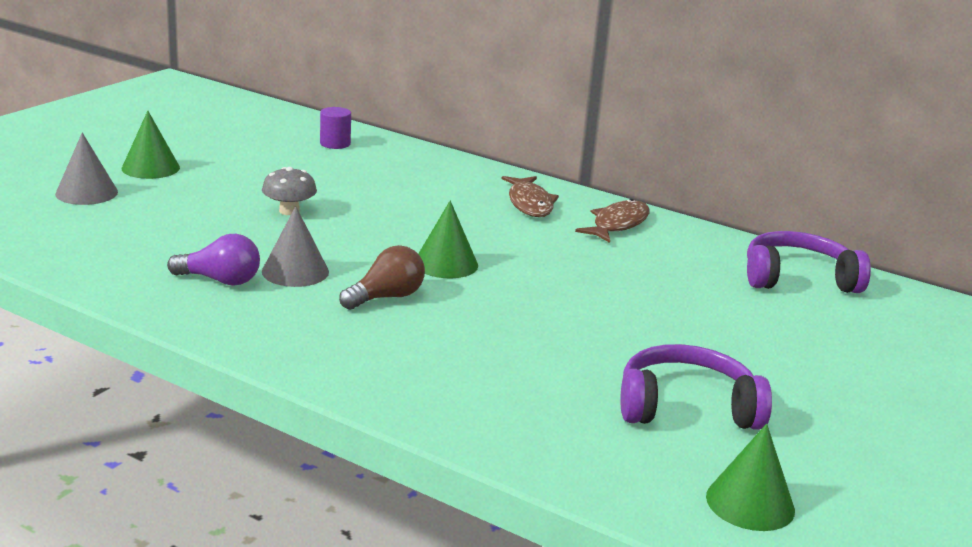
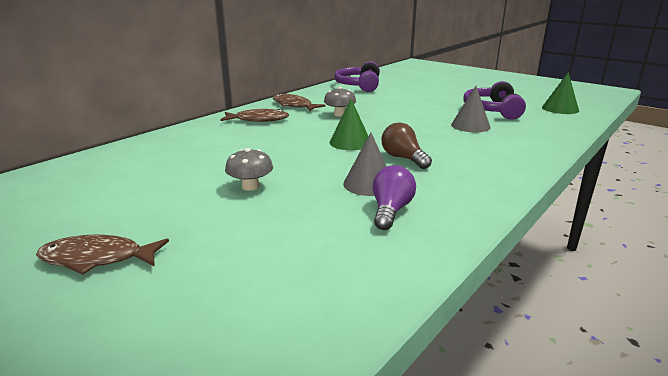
camera: 80 degrees left, 0 degrees up
grey cone [55,133,118,205] -> grey cone moved to [451,86,490,132]
green cone [122,111,180,179] -> brown fish [36,234,169,275]
purple cylinder [320,107,351,149] -> none
none -> grey mushroom [324,87,356,117]

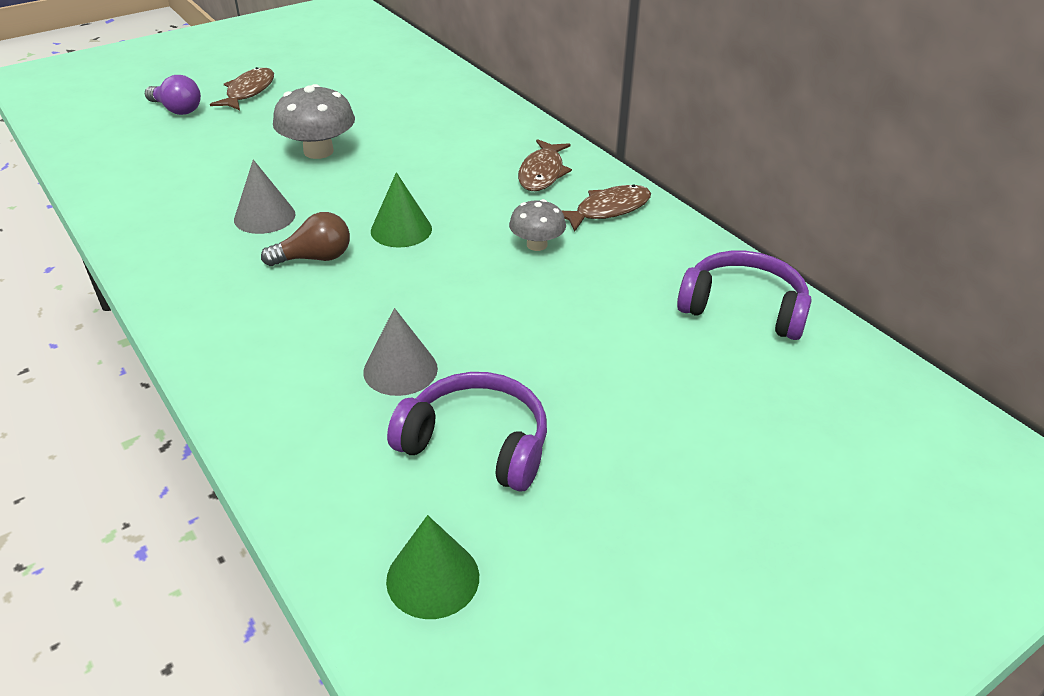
camera: 105 degrees right, 15 degrees up
grey mushroom [225,148,273,191] -> grey mushroom [273,84,355,159], size x1.62
purple light bulb [373,165,416,230] -> purple light bulb moved to [145,75,201,115]

